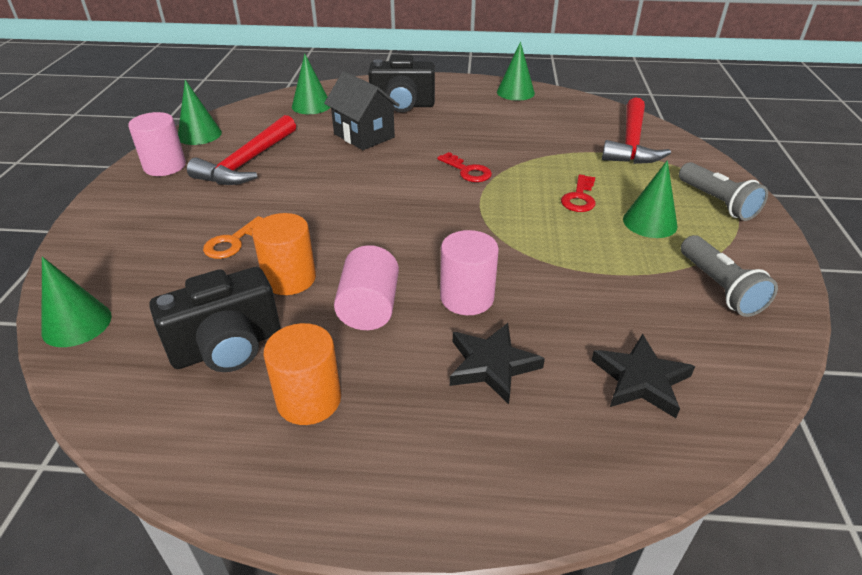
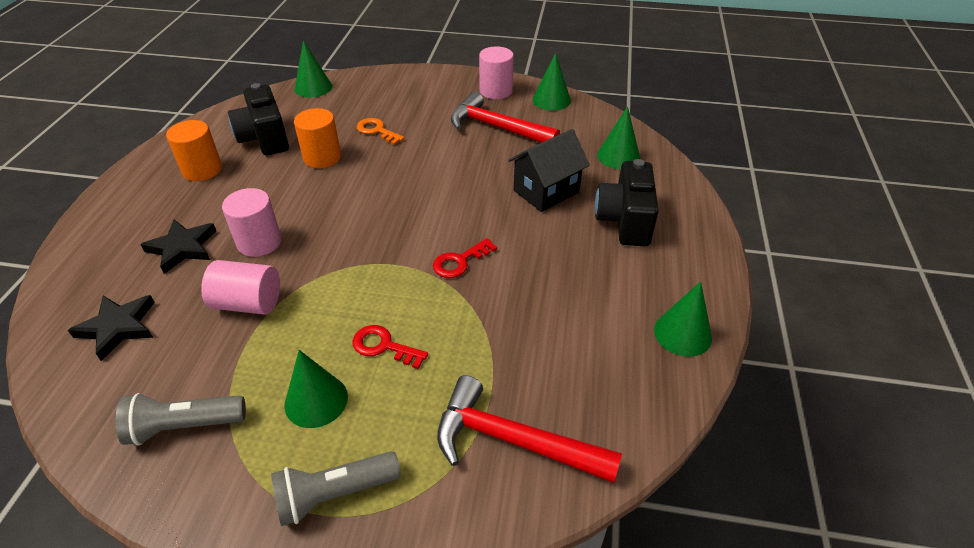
camera: 95 degrees right, 5 degrees up
pink cylinder [334,245,399,330] -> pink cylinder moved to [201,260,280,315]

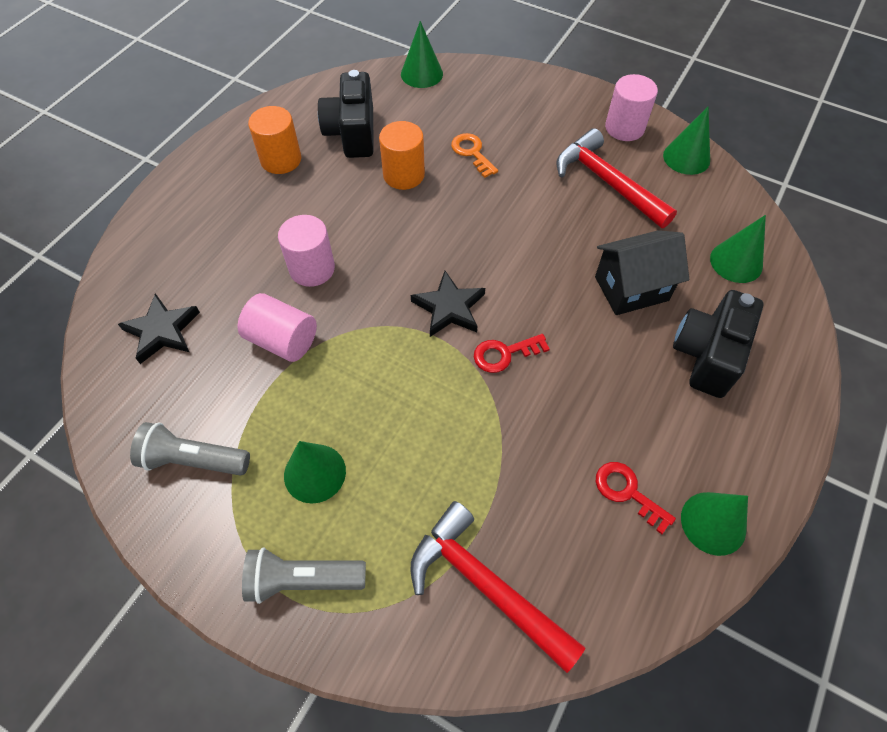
camera: 20 degrees right, 15 degrees up
black star [140,219,216,274] -> black star moved to [411,271,485,337]
red key [352,325,428,369] -> red key moved to [596,462,676,534]

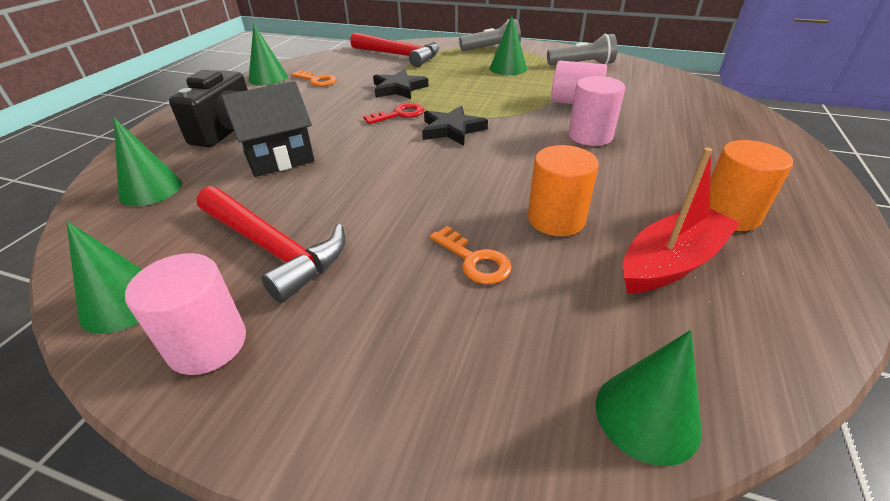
camera: 170 degrees right, 20 degrees down
black star [118,293,200,364] -> black star moved to [373,69,429,99]
black camera [318,70,374,158] -> red boat [623,147,741,293]
red key [596,462,676,534] -> orange key [291,70,337,87]

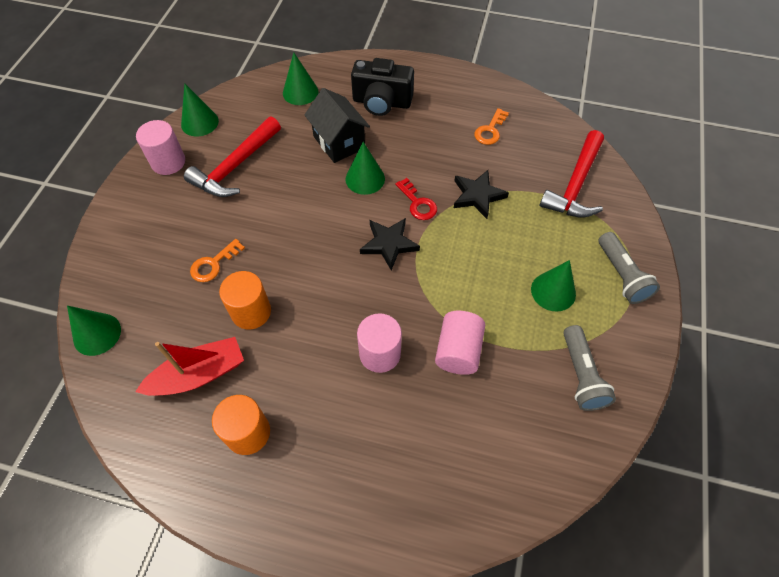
camera: 85 degrees right, 20 degrees up
green cone [248,24,288,85] -> green cone moved to [346,142,385,195]
red boat [623,147,741,293] -> red boat turned 75 degrees counterclockwise [135,337,244,396]

